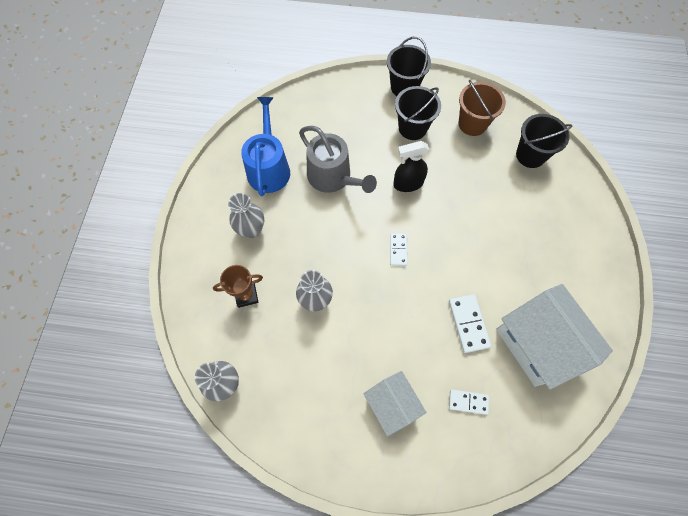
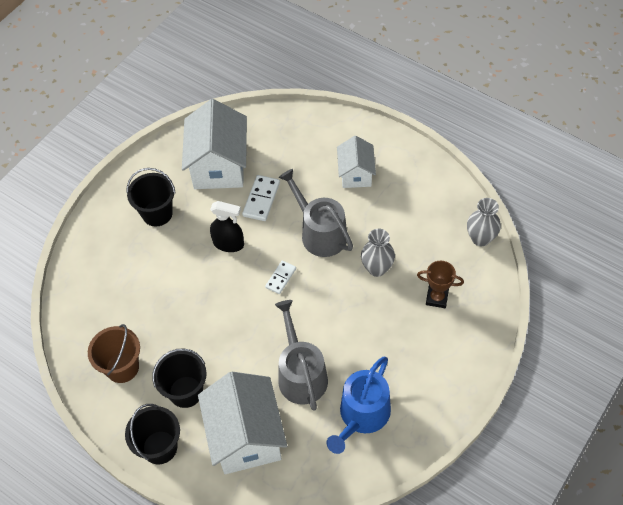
camera: 150 degrees left, 10 degrees down
grey vase [228,193,264,238] -> none
black spray bottle [393,141,429,192] -> black spray bottle moved to [210,201,244,252]
white domino [449,389,489,415] -> none
black bucket [516,114,573,168] -> black bucket moved to [126,168,176,227]
none -> white house [198,372,287,474]
none -> grey watering can [279,169,353,257]

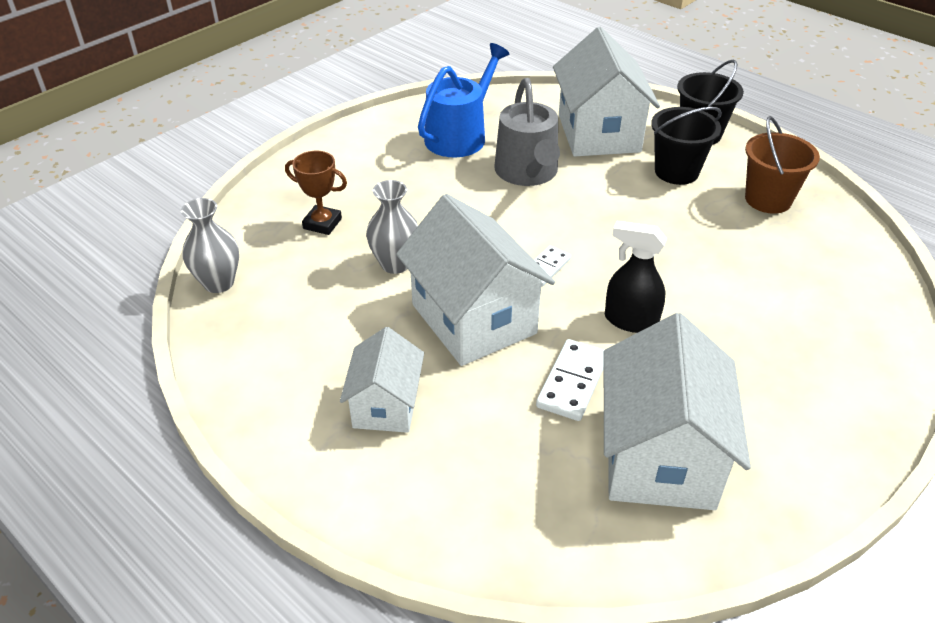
camera: 175 degrees left, 15 degrees down
black bucket [126,168,176,227] -> none
grey watering can [279,169,353,257] -> white house [396,194,555,366]

